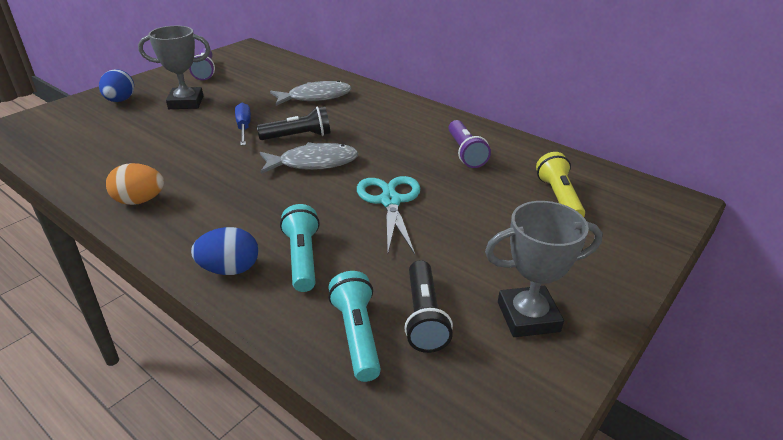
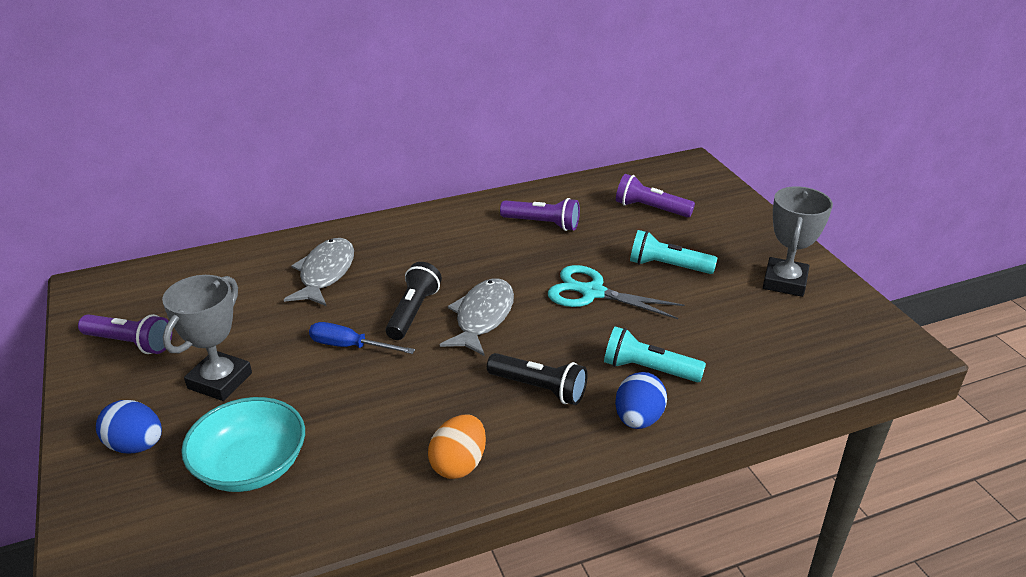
camera: 60 degrees left, 0 degrees up
turquoise flashlight [328,271,381,382] -> turquoise flashlight moved to [630,230,717,274]
black flashlight [404,260,453,353] -> black flashlight moved to [487,353,587,405]
yellow flashlight [536,152,585,217] -> purple flashlight [616,174,695,218]
none -> turquoise bowl [181,397,305,492]

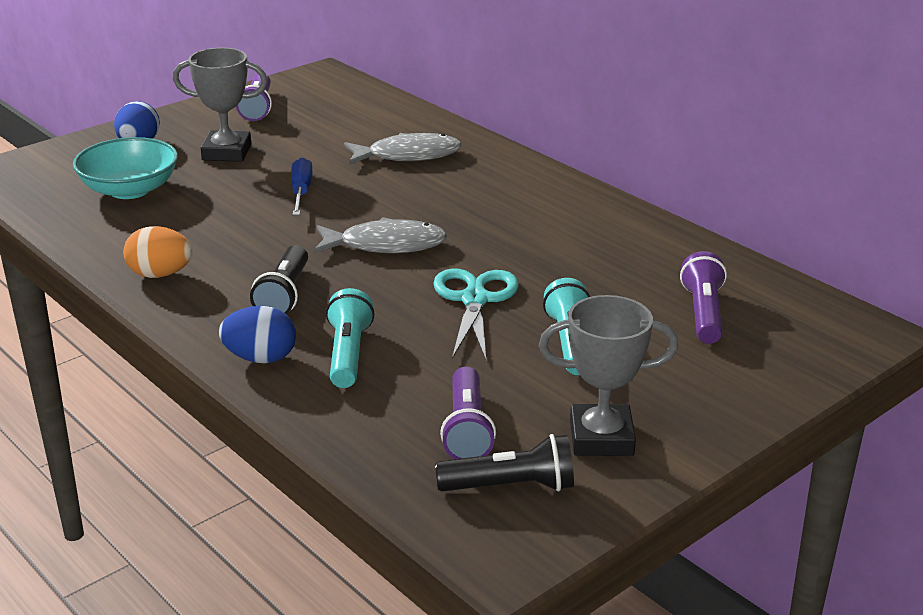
camera: 70 degrees right, 5 degrees down
black flashlight [386,262,442,340] -> black flashlight moved to [435,434,574,491]
purple flashlight [500,198,580,231] -> purple flashlight moved to [440,367,496,459]

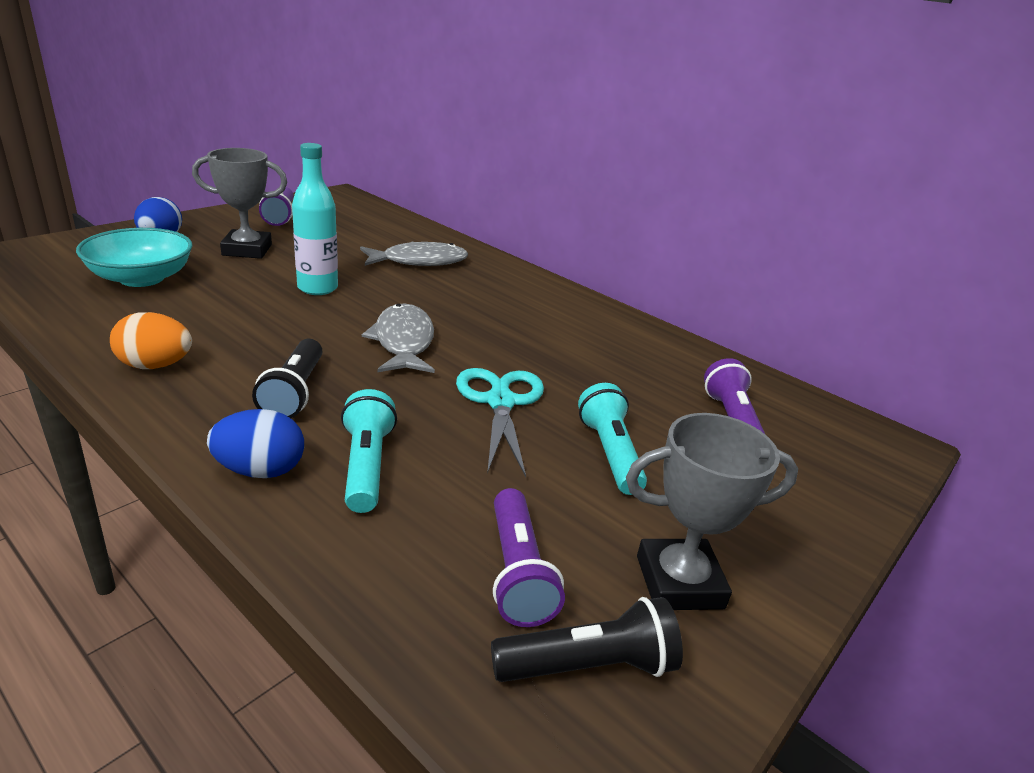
camera: 10 degrees left, 0 degrees up
blue screwdriver [291,157,313,215] -> turquoise bottle [292,143,338,295]
grey fish [314,217,447,253] -> grey fish turned 90 degrees counterclockwise [362,303,435,373]

